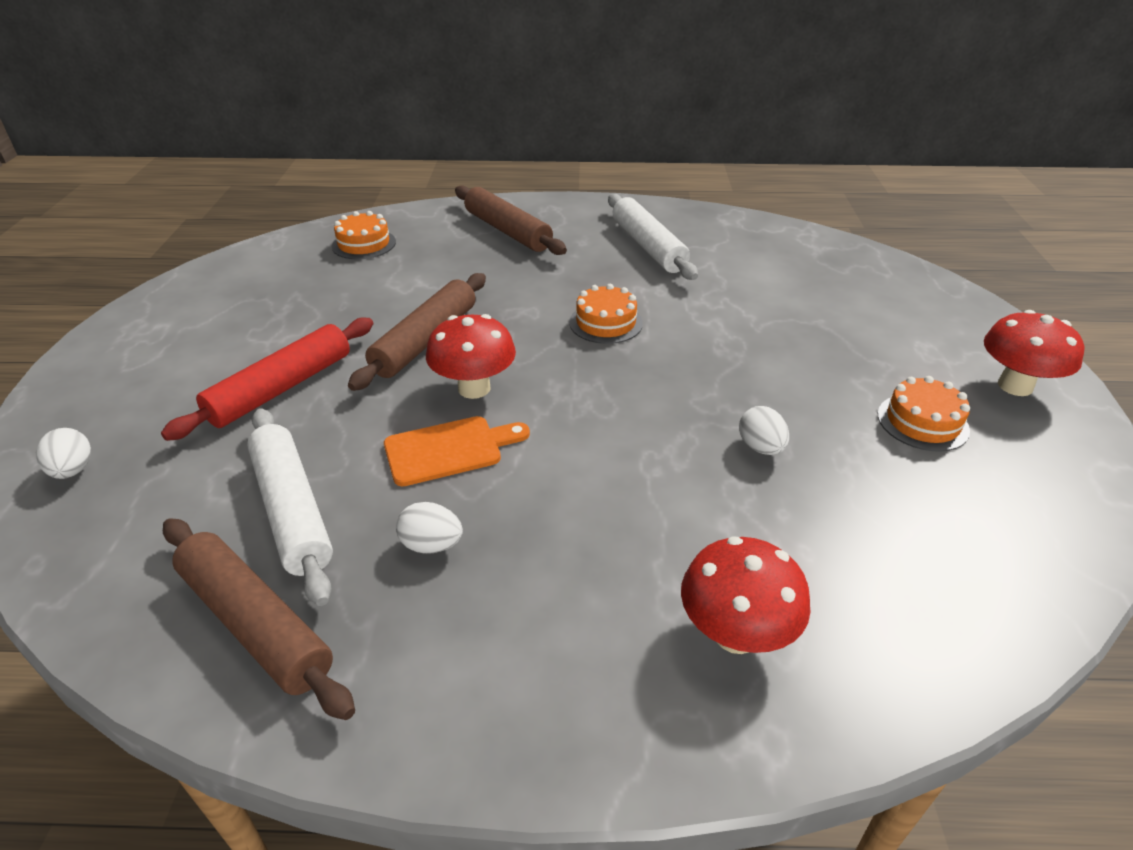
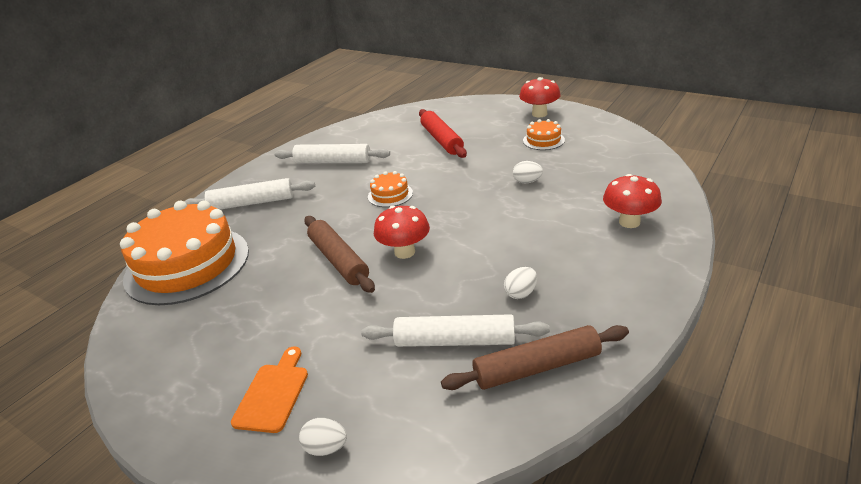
camera: 55 degrees left, 5 degrees down
red rolling pin [161,318,373,441] -> red rolling pin moved to [419,109,467,158]
orange cake [332,211,396,259] -> orange cake [120,201,249,305], size x2.39
orange cutting board [384,416,530,486] -> orange cutting board moved to [231,347,308,433]
brown rolling pin [455,186,567,255] -> white rolling pin [184,178,315,210]

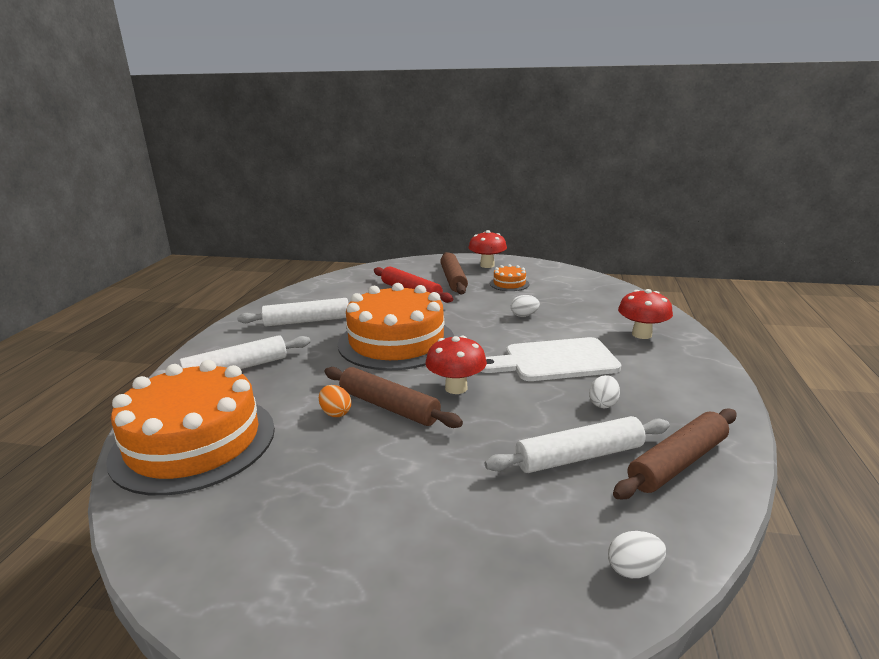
camera: 25 degrees left, 10 degrees down
orange cutting board [231,347,308,433] -> none
white egg [299,418,347,456] -> white egg moved to [608,531,666,579]
orange cake [368,171,413,207] -> orange cake [338,283,454,370], size x2.39
none -> orange egg [319,385,351,417]
none -> brown rolling pin [440,252,468,295]
none -> white cutting board [481,337,621,381]

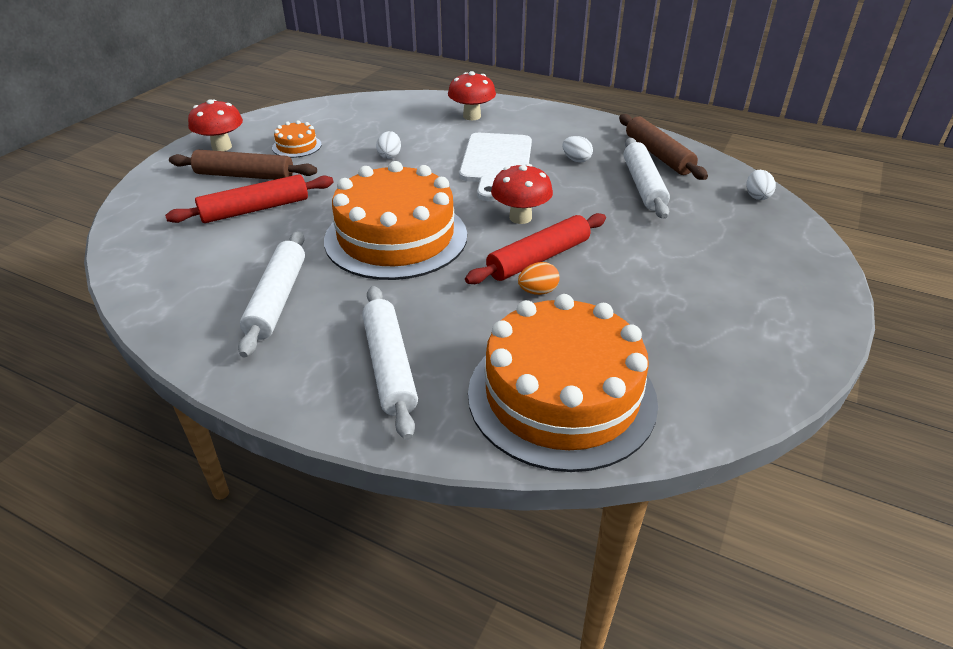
camera: 75 degrees left, 15 degrees up
brown rolling pin [325,367,463,428] -> red rolling pin [465,213,606,284]

